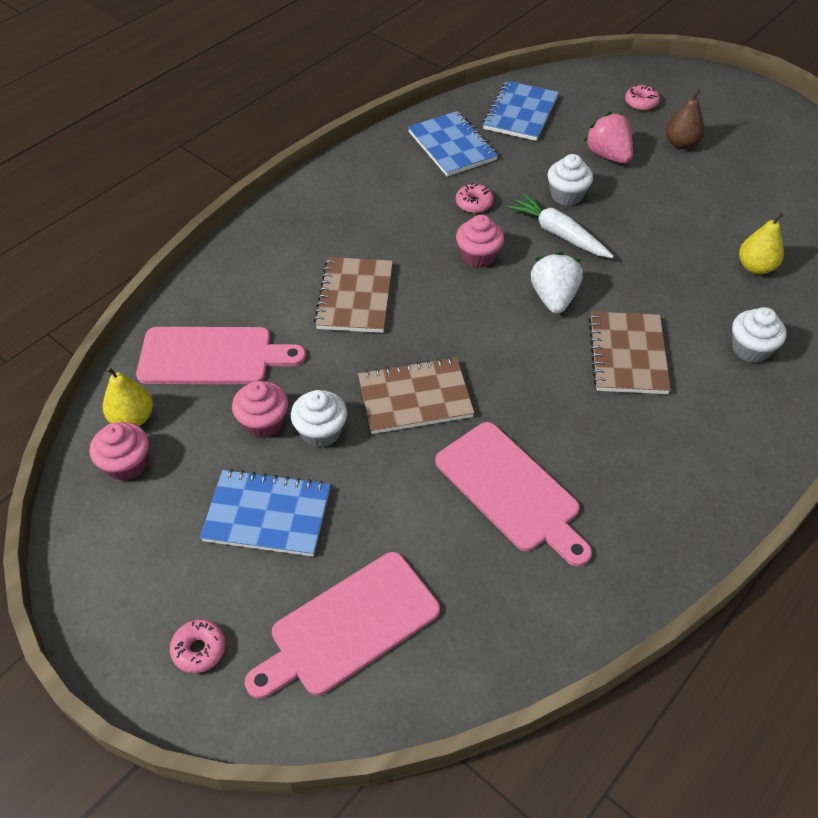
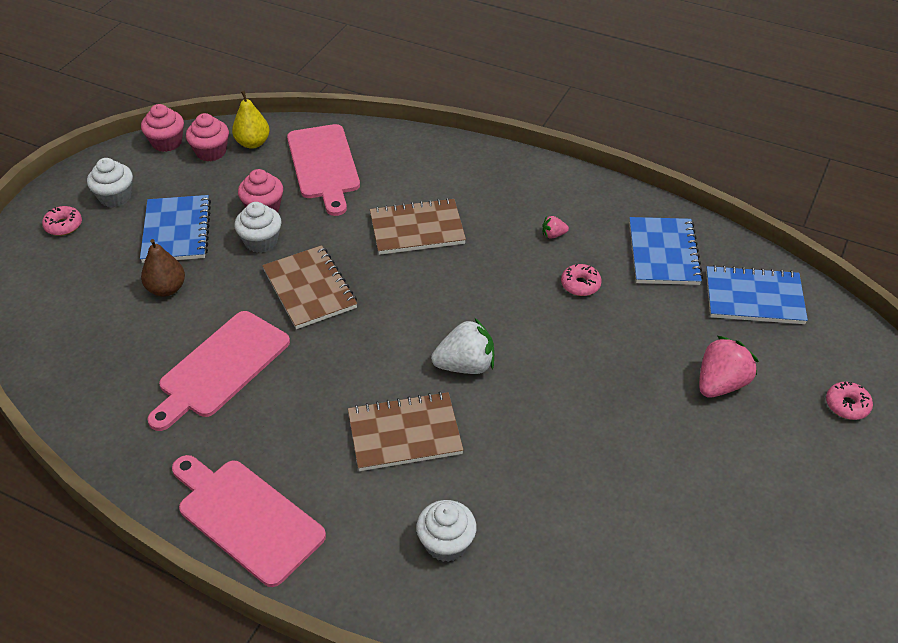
camera: 75 degrees right, 5 degrees down
pink cutting board [245,552,440,699] -> pink cutting board moved to [172,455,326,587]
blue notebook [408,111,498,176] -> blue notebook turned 45 degrees counterclockwise [629,217,703,285]
pink cupcake [456,215,504,268] -> pink cupcake moved to [141,104,184,152]
white carrot [507,193,614,258] -> none
white cupcake [547,154,593,206] -> white cupcake moved to [87,158,133,207]
brown pear [666,89,704,149] -> brown pear moved to [141,239,185,297]
yellow pear [739,213,784,274] -> none
none -> pink strawberry [543,216,569,239]

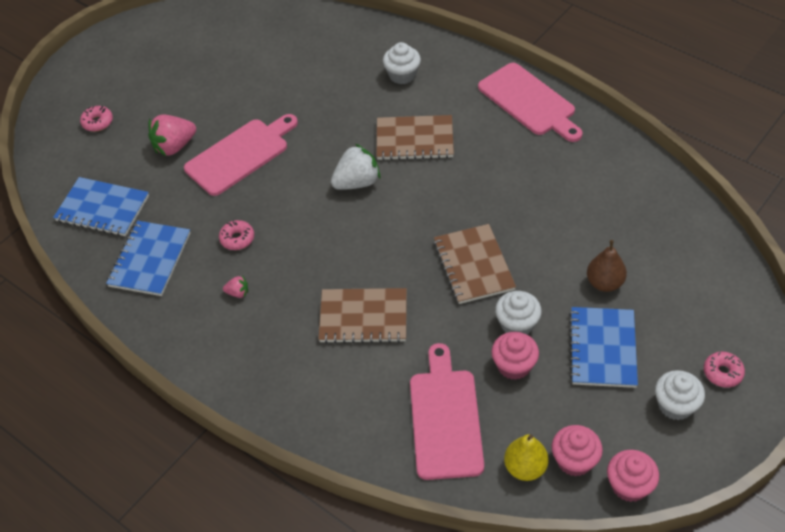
camera: 165 degrees left, 5 degrees up
pink cutting board [147,311,290,431] -> pink cutting board moved to [184,114,298,196]
white strawberry [431,318,494,374] -> white strawberry turned 150 degrees clockwise [331,144,380,190]

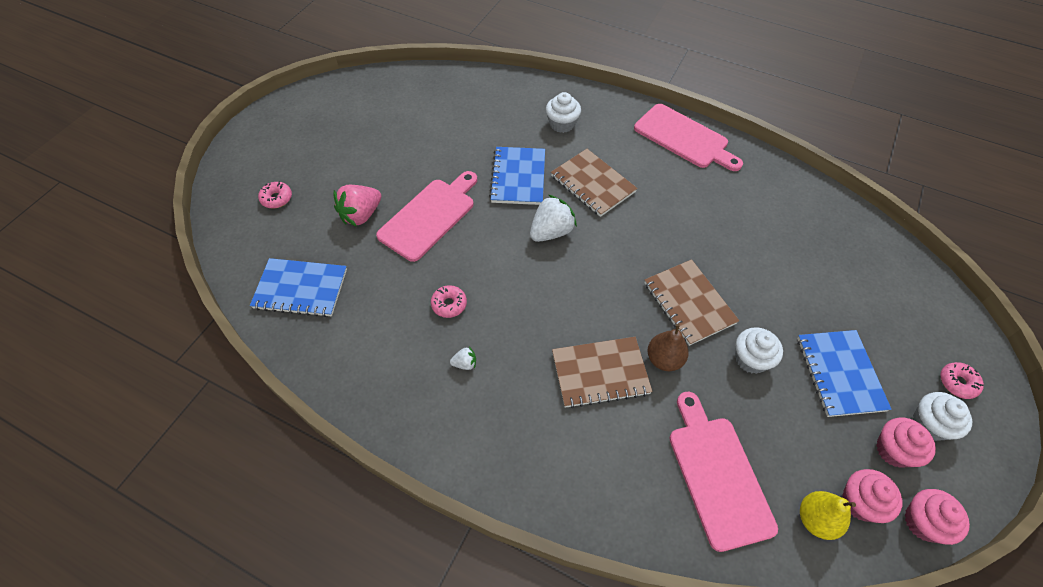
camera: 15 degrees left, 5 degrees up
blue notebook [106,221,190,296] -> blue notebook moved to [489,147,545,205]
pink strawberry [223,276,248,298] -> white strawberry [450,347,476,370]
brown notebook [377,115,454,161] -> brown notebook turned 60 degrees clockwise [551,149,638,217]
pink cupcake [491,332,539,380] -> pink cupcake moved to [876,418,936,467]
brown pear [587,240,627,292] -> brown pear moved to [648,324,689,371]

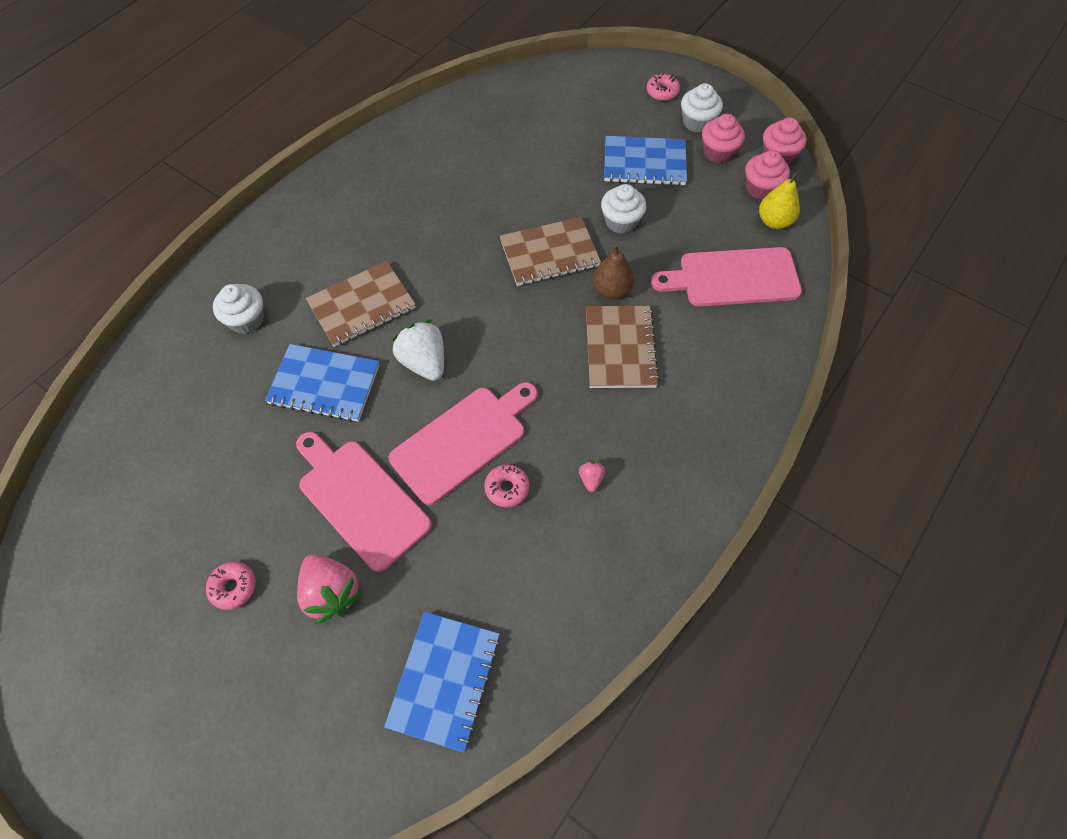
camera: 80 degrees left, 5 degrees up
pink donut [258,181,292,208] -> pink donut moved to [206,562,256,610]
white strawberry [450,347,476,370] -> pink strawberry [579,461,605,492]
pink cutting board [634,104,743,171] -> pink cutting board moved to [389,382,538,505]

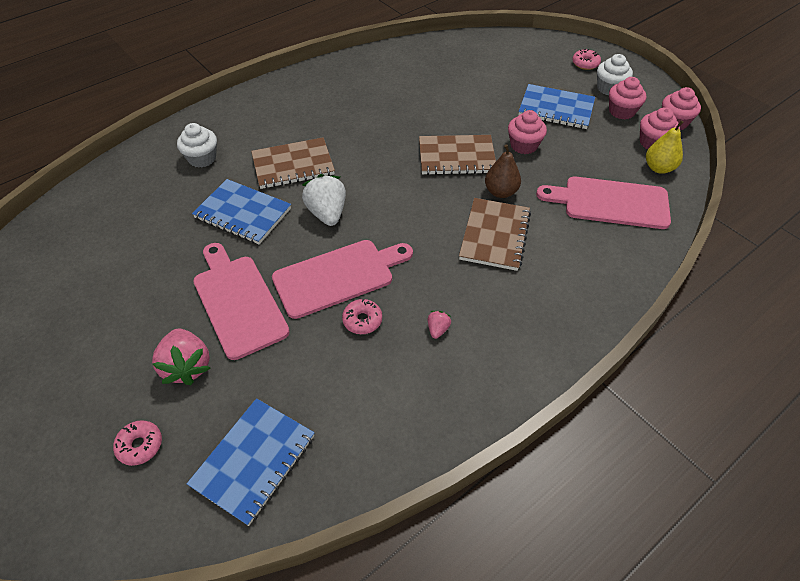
camera: 15 degrees right, 10 degrees down
pink donut [206,562,256,610] -> pink donut moved to [113,420,162,466]
white cupcake [601,184,646,234] -> pink cupcake [508,110,547,154]

